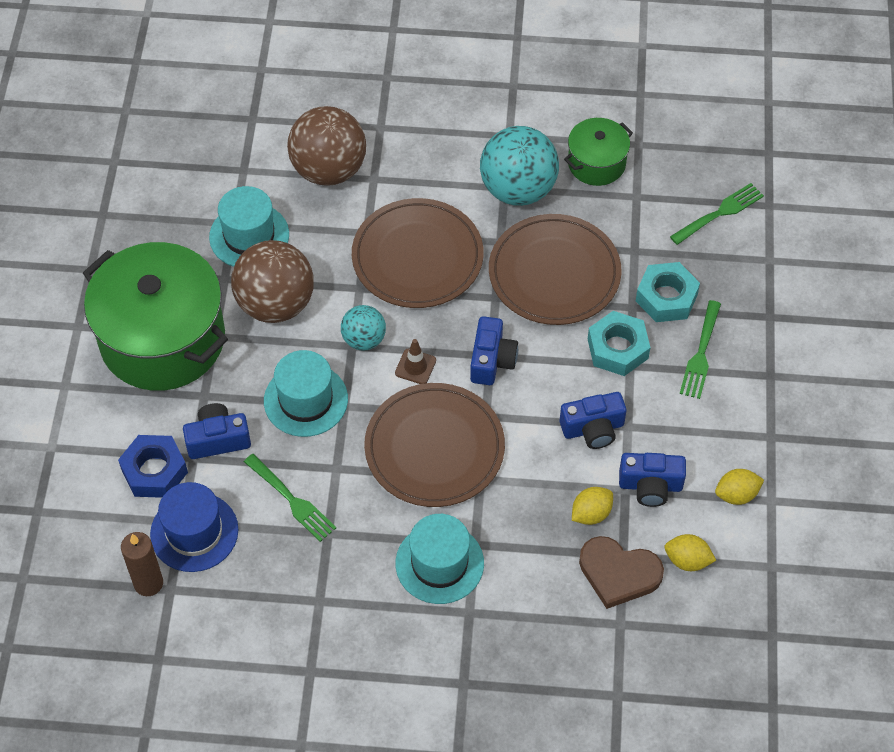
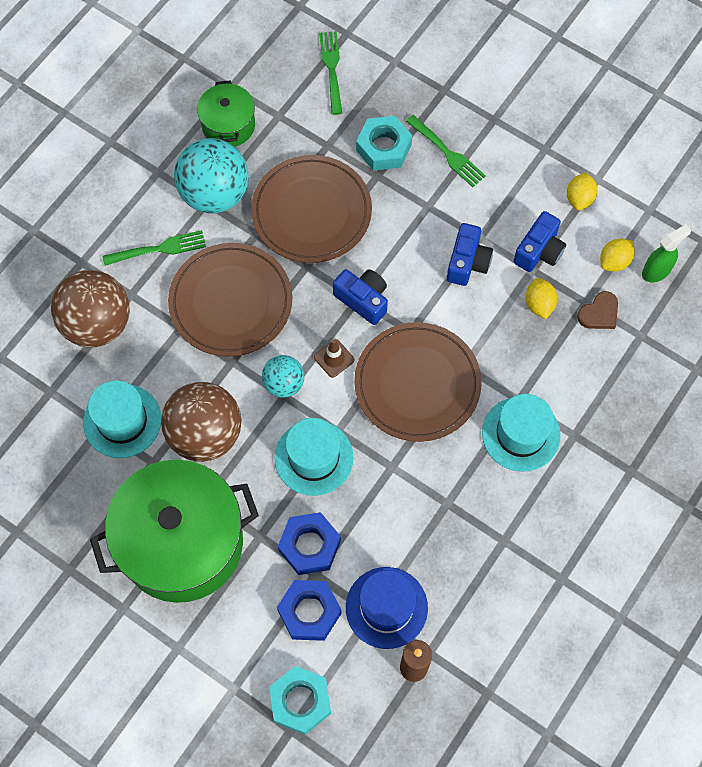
camera: 60 degrees left, 10 degrees up
blue camera [183,403,251,459] -> blue nut [278,512,341,575]
green fork [244,454,336,542] -> green fork moved to [103,230,206,266]
brown heart [579,536,664,609] -> brown heart [577,291,618,329], size x0.63
turquoise nut [588,311,650,376] -> turquoise nut moved to [269,666,331,735]
none -> green spray bottle [642,224,691,282]

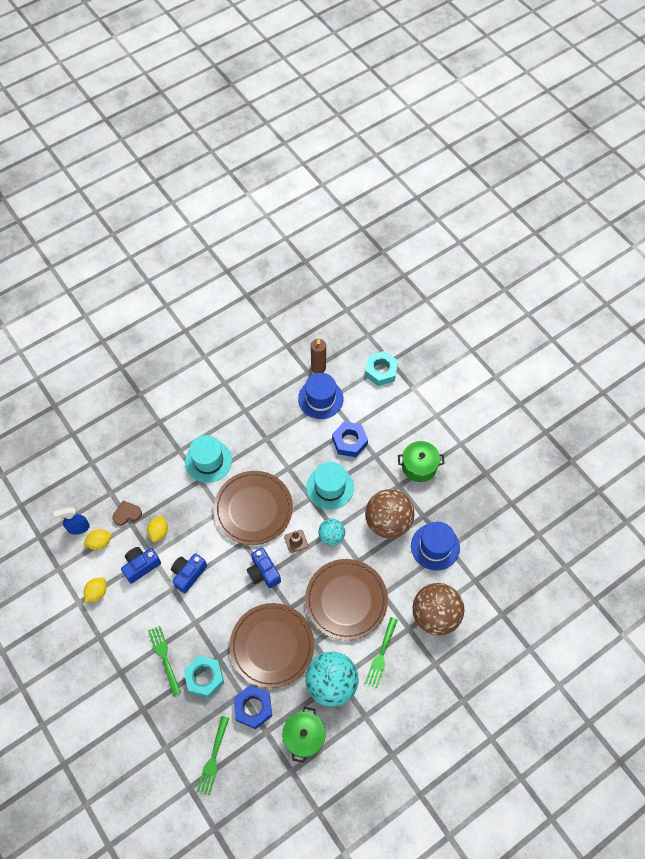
camera: 160 degrees left, 5 degrees down
turquoise hat [83,380,161,458] -> blue hat [411,522,460,571]
green pot [90,460,259,603] -> green pot [398,441,445,482], size x0.49
green fork [103,230,206,266] -> green fork turned 75 degrees counterclockwise [365,617,398,688]
blue nut [277,580,342,641] -> blue nut moved to [234,685,272,729]
green spray bottle [642,224,691,282] -> blue spray bottle [53,507,90,535]

